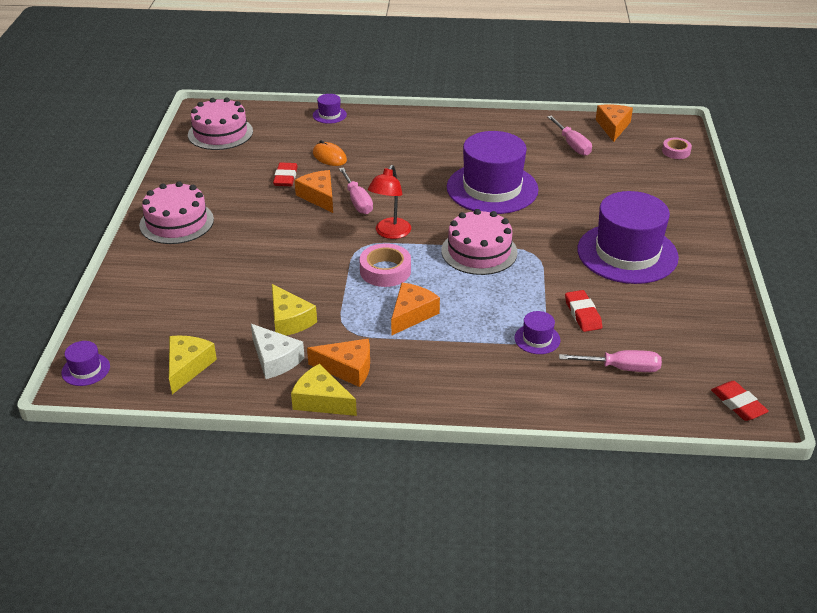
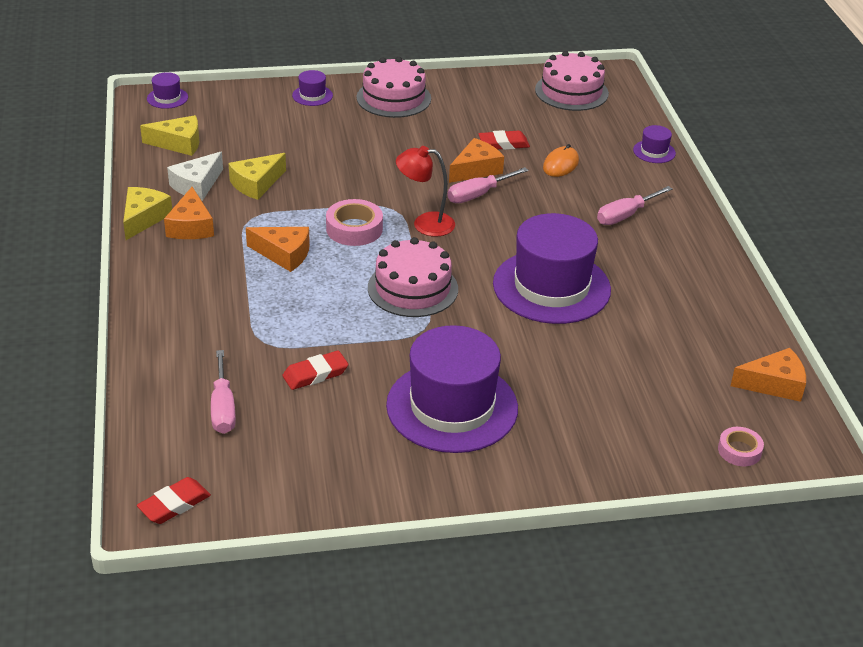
camera: 75 degrees right, 0 degrees up
purple hat [515,311,560,354] -> purple hat moved to [292,70,333,106]
pink screwdriver [547,115,592,156] -> pink screwdriver moved to [597,186,673,225]

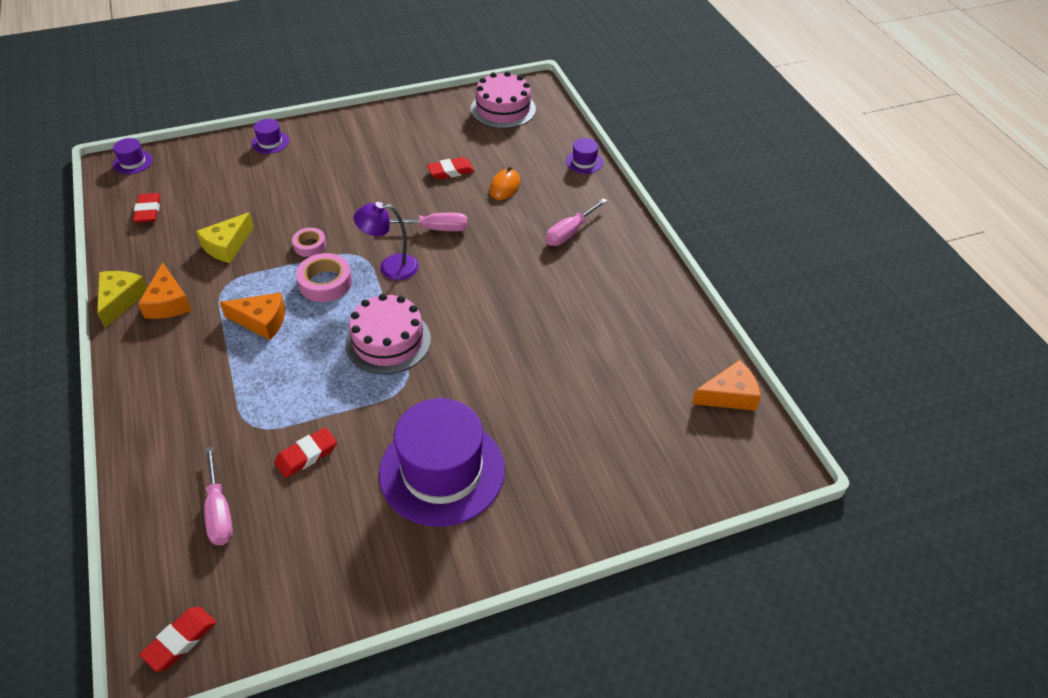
camera: 10 degrees left, 10 degrees up
yellow cheese [140,115,199,156] -> red eraser [133,193,161,223]
white cheese [167,152,223,201] -> none
pink cake [357,57,431,118] -> none
red lamp [396,146,455,237] -> purple lamp [353,202,419,280]
pink screwdriver [447,167,529,203] -> pink screwdriver turned 135 degrees counterclockwise [390,213,467,231]
orange cheese [449,138,504,183] -> none
purple hat [493,213,611,324] -> none
pink tape [718,427,764,466] -> pink tape moved to [292,228,326,257]

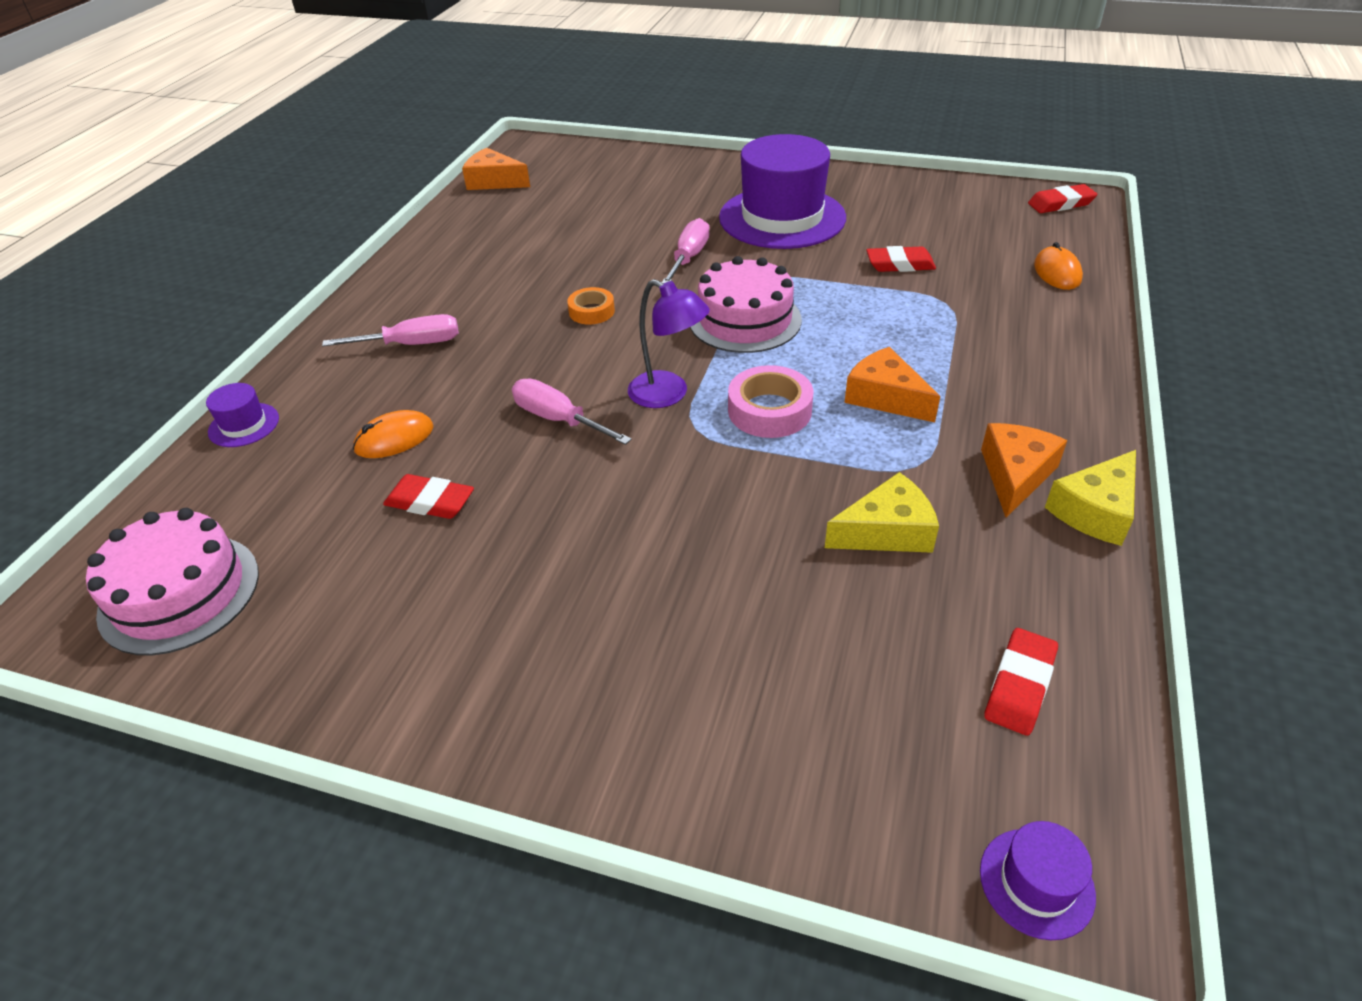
camera: 140 degrees left, 5 degrees down
pink screwdriver [204,446,233,545] -> pink screwdriver moved to [662,218,710,284]
purple hat [251,119,289,154] -> none
pink tape [292,228,326,257] -> none
none -> orange tape [567,287,615,325]
none -> orange mouse [1034,242,1083,290]

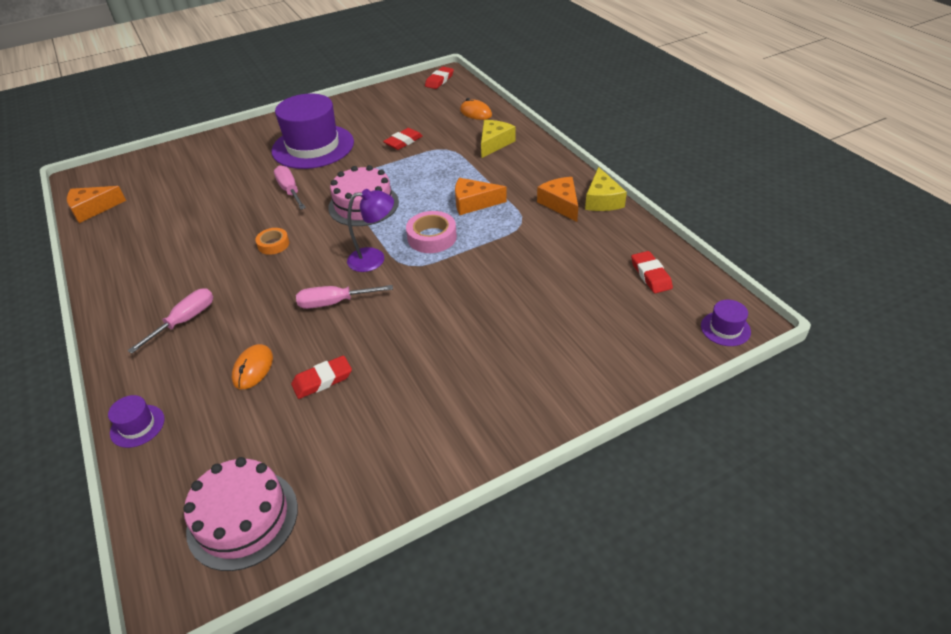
camera: 45 degrees left, 0 degrees up
yellow cheese [825,472,939,553] -> yellow cheese moved to [481,120,516,158]

